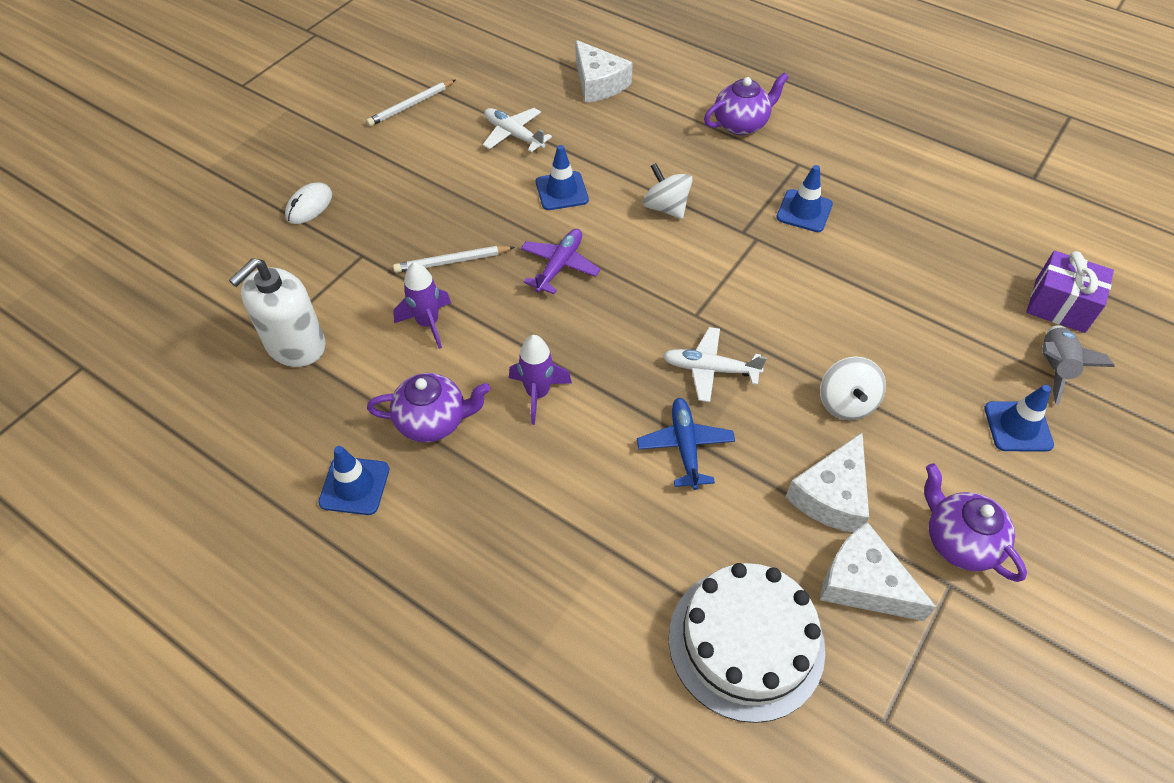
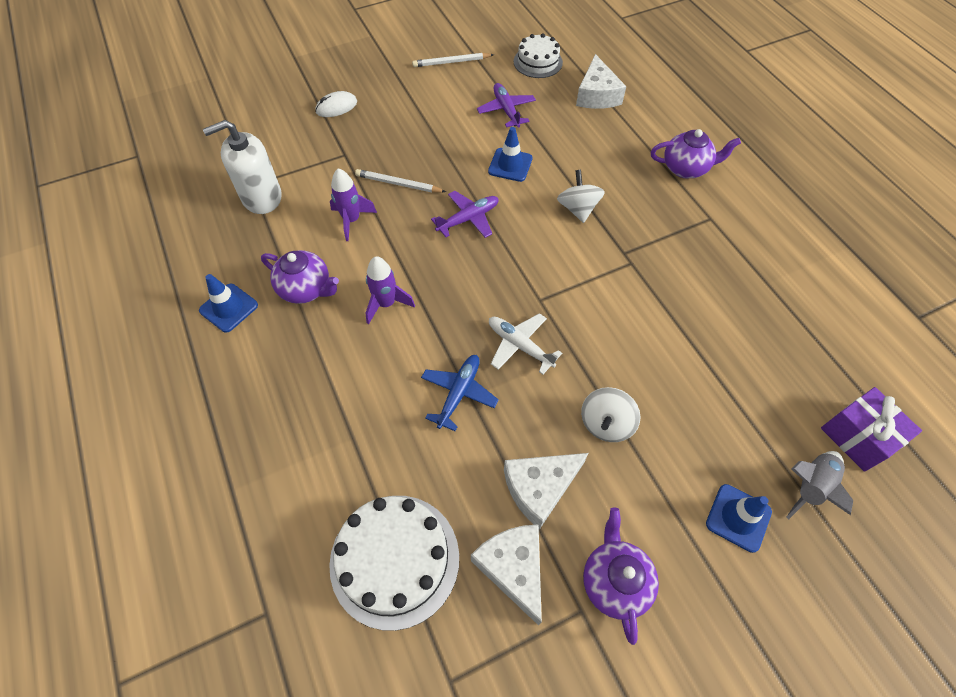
camera: 30 degrees right, 5 degrees up
white plane [483,108,552,152] -> purple plane [477,83,536,128]
blue traffic cone [776,165,833,232] -> none
none -> white cake [514,33,563,78]

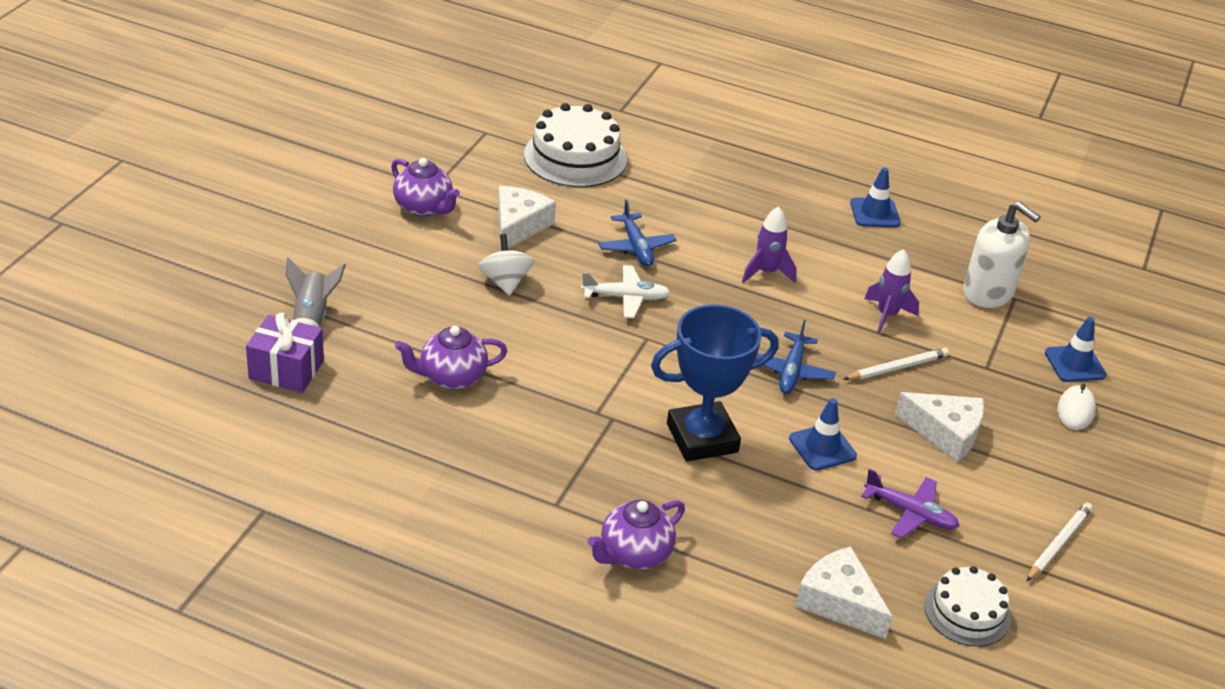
camera: 135 degrees right, 20 degrees down
white soap dispenser [203,120,282,214] -> white soap dispenser turned 105 degrees clockwise [963,202,1040,308]
purple teapot [261,250,339,304] -> purple teapot moved to [395,326,507,390]
purple plane [431,191,499,238] -> blue plane [756,320,836,394]
white cheese [471,524,542,626] -> white cheese moved to [895,392,984,462]
white spinning top [557,170,605,223] -> blue trophy [651,304,779,462]
blue traffic cone [706,484,772,553] -> blue traffic cone moved to [1045,317,1106,382]

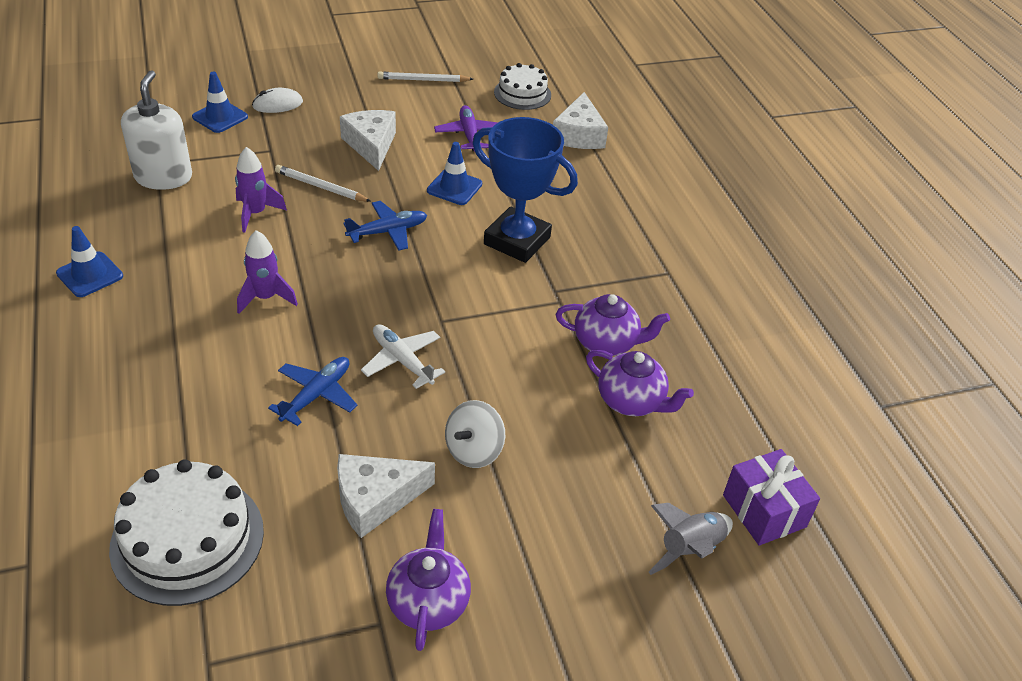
camera: 130 degrees left, 5 degrees up
purple teapot [588,500,685,569] -> purple teapot moved to [556,294,670,356]

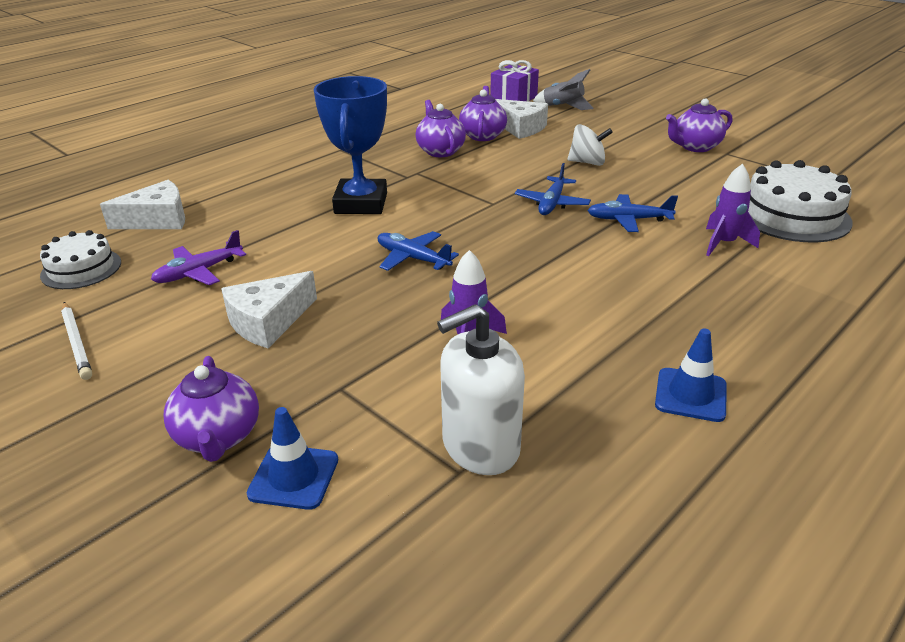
camera: 115 degrees left, 10 degrees down
purple rocket [237,230,298,314] -> purple rocket moved to [706,164,760,256]
white mouse [252,88,303,113] -> purple teapot [163,356,259,462]
white pencil [275,165,371,202] -> none
white cheese [337,454,435,538] -> white cheese moved to [495,99,548,139]
white plane [361,324,445,389] -> blue plane [515,163,591,215]
blue traffic cone [427,142,482,205] -> none

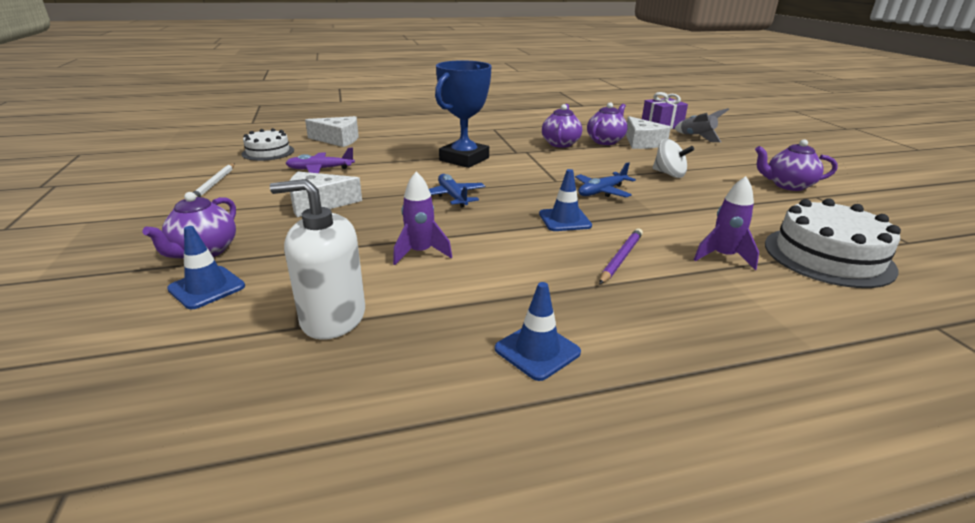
camera: 30 degrees right, 5 degrees down
blue plane [587,194,678,232] -> none
none -> blue traffic cone [539,169,592,231]
none -> purple pencil [599,229,643,284]

